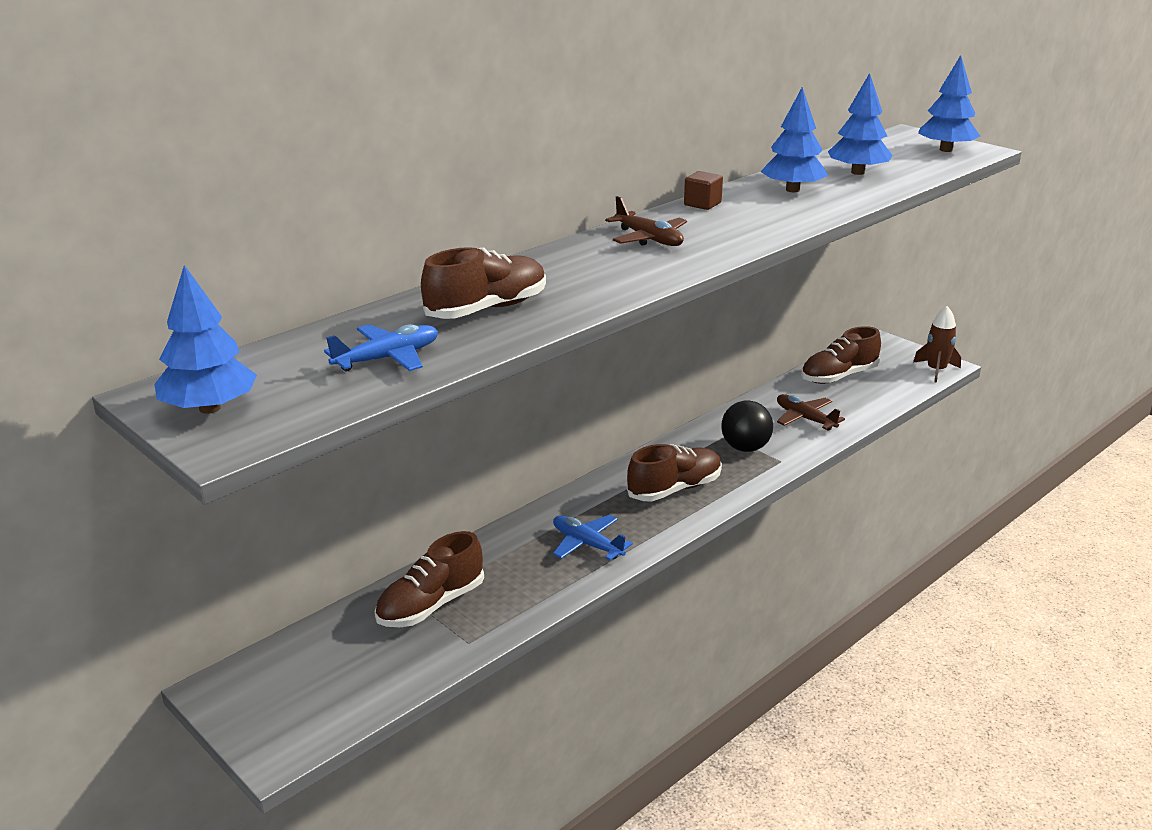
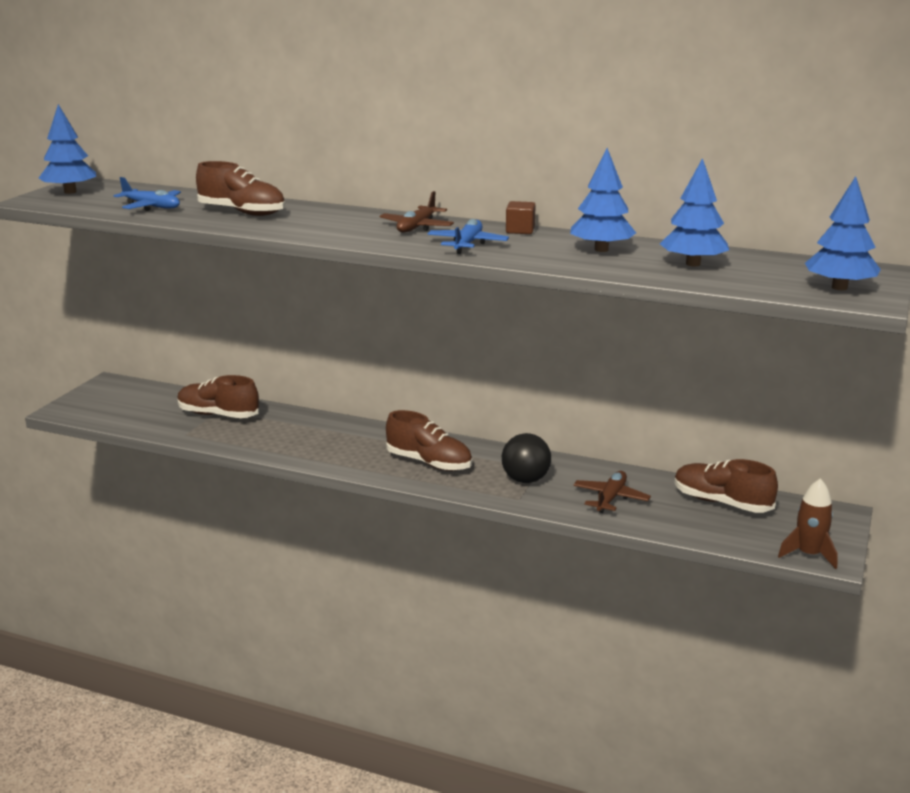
camera: 65 degrees right, 5 degrees down
blue plane [553,515,633,560] -> blue plane moved to [428,219,509,254]

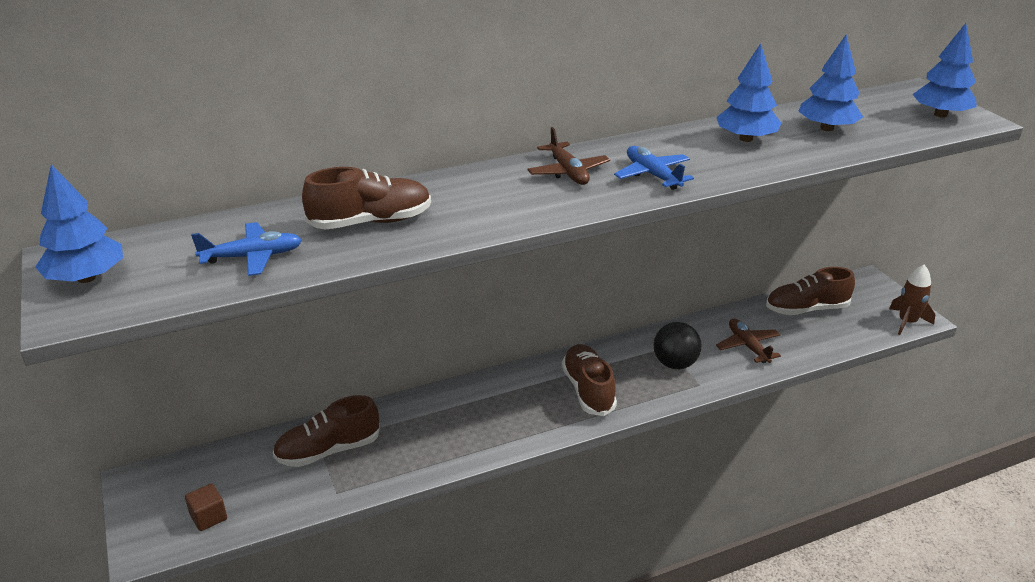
camera: 45 degrees left, 10 degrees up
brown shoe [386,410,472,471] -> brown shoe turned 90 degrees counterclockwise [562,344,617,416]
brown cube [506,201,536,234] -> brown cube moved to [185,483,227,531]

